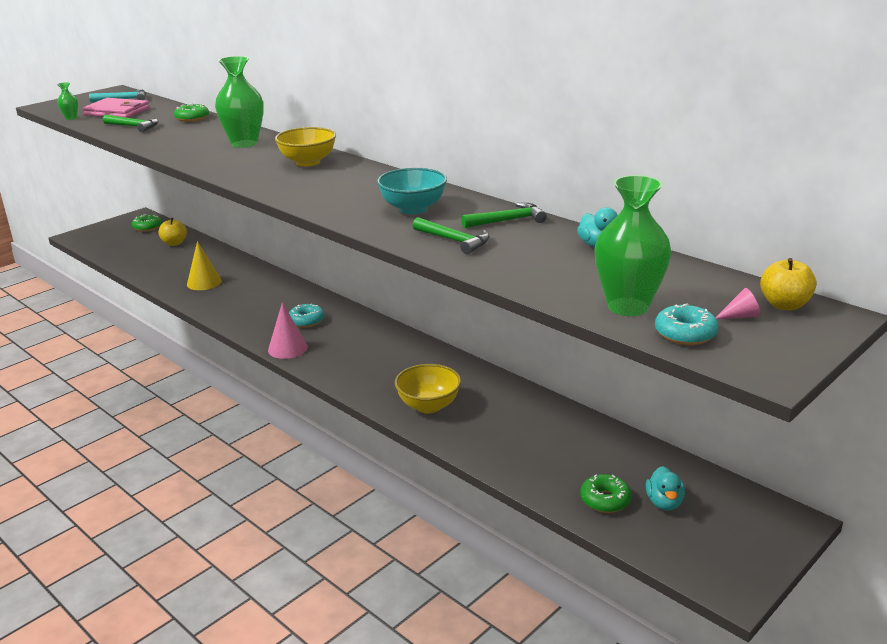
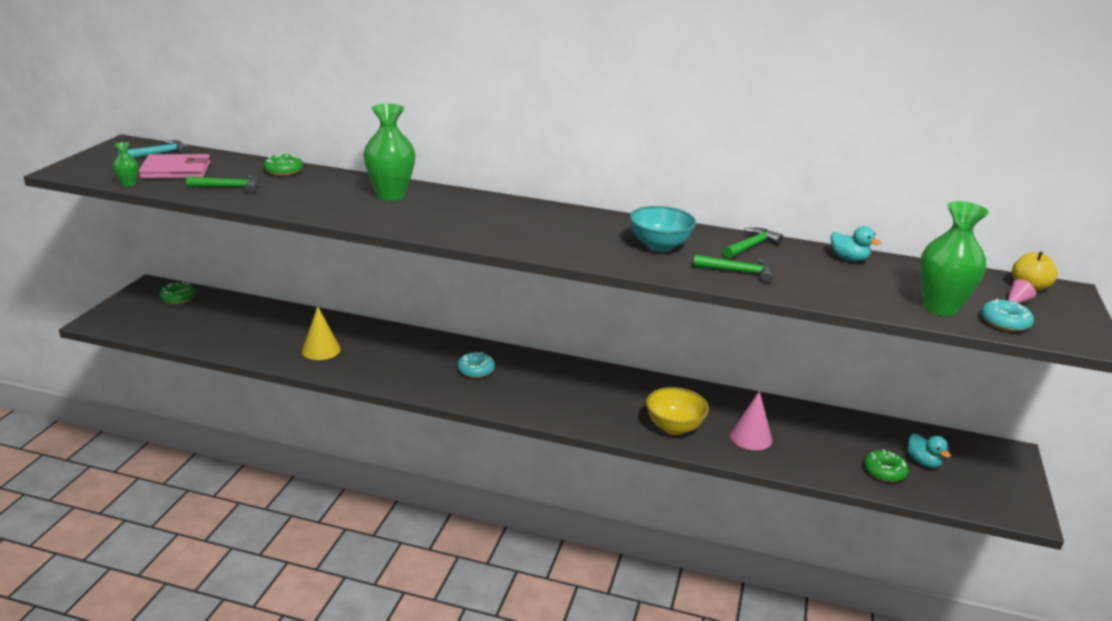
camera: 30 degrees left, 0 degrees up
yellow apple [158,218,187,246] -> none
pink cone [268,302,308,359] -> pink cone moved to [730,391,772,450]
yellow bowl [275,127,336,166] -> none

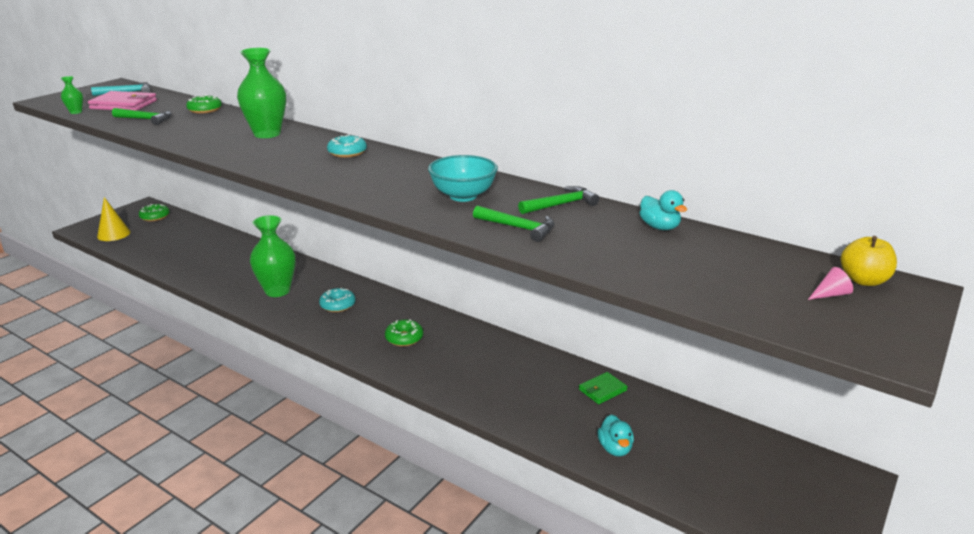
camera: 20 degrees right, 0 degrees up
yellow cone [302,306,341,360] -> yellow cone moved to [97,197,131,241]
yellow bowl [646,387,709,435] -> none
pink cone [730,391,772,450] -> none
green donut [864,449,909,482] -> green donut moved to [385,319,423,346]
turquoise duck [907,433,951,468] -> turquoise duck moved to [597,414,634,457]
green vase [920,201,989,316] -> green vase moved to [250,215,296,297]
turquoise donut [981,299,1034,332] -> turquoise donut moved to [327,135,367,158]
none -> green wallet [579,372,628,404]

